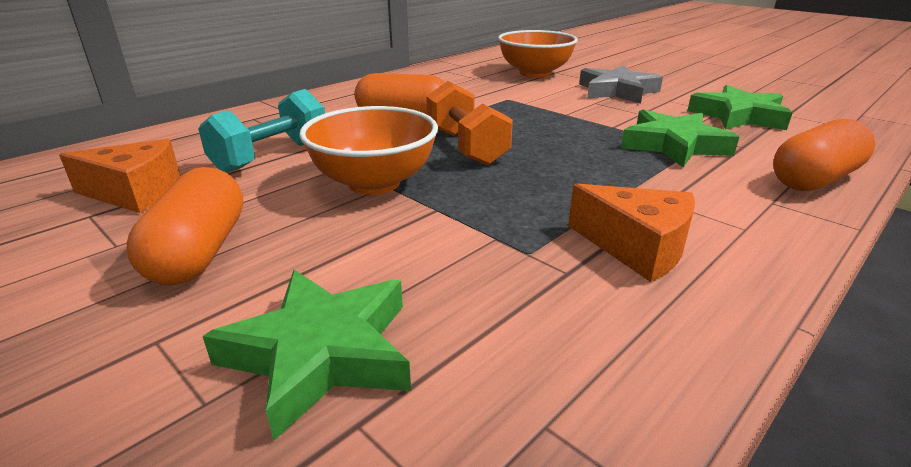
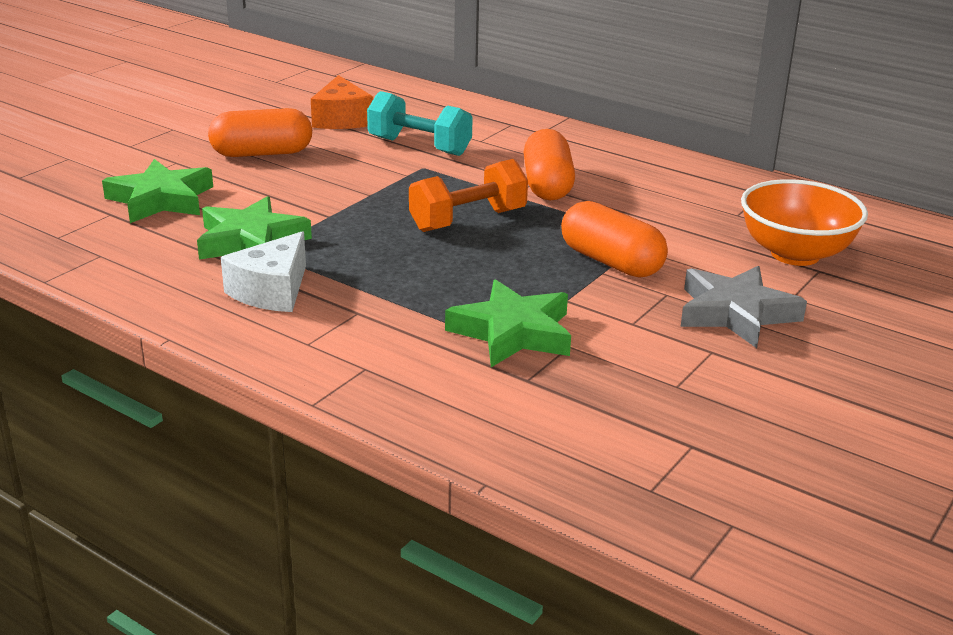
camera: 80 degrees right, 0 degrees up
orange bowl [299,106,438,195] -> none
orange cheese [568,184,695,282] -> white cheese [221,231,306,312]
green star [687,85,792,130] -> green star moved to [197,196,312,259]
orange capsule [773,119,875,191] -> orange capsule moved to [561,201,668,278]

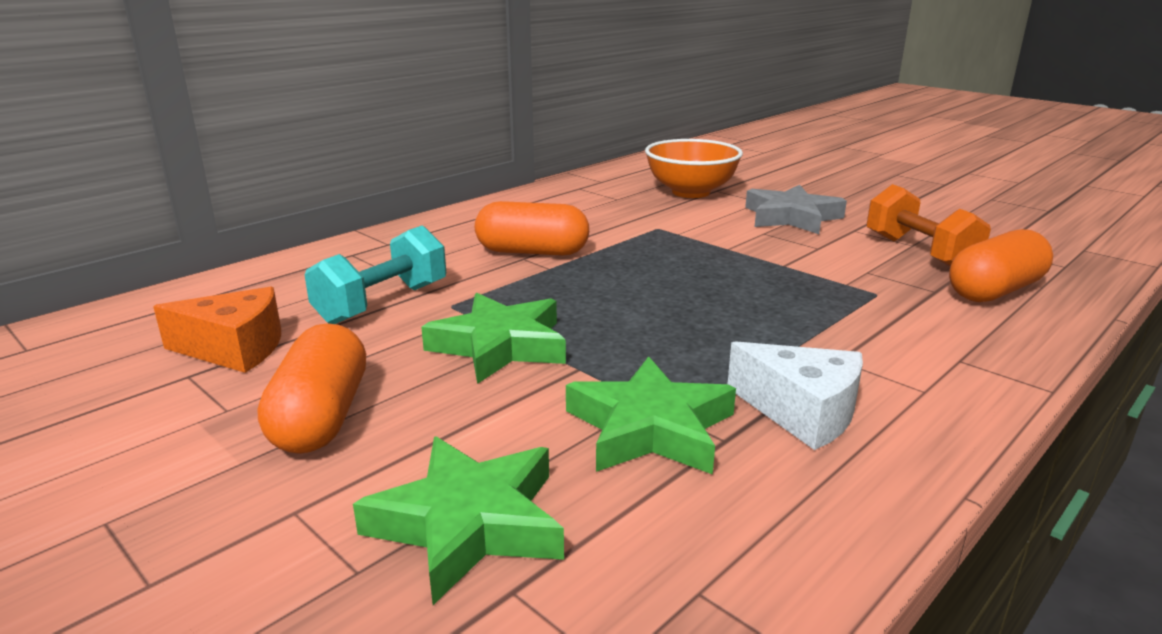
camera: 80 degrees left, 5 degrees down
orange dumbbell [409,159,528,232] -> orange dumbbell moved to [867,184,991,266]
green star [445,279,571,367] -> green star moved to [421,293,566,384]
orange capsule [561,201,668,278] -> orange capsule moved to [949,229,1053,302]

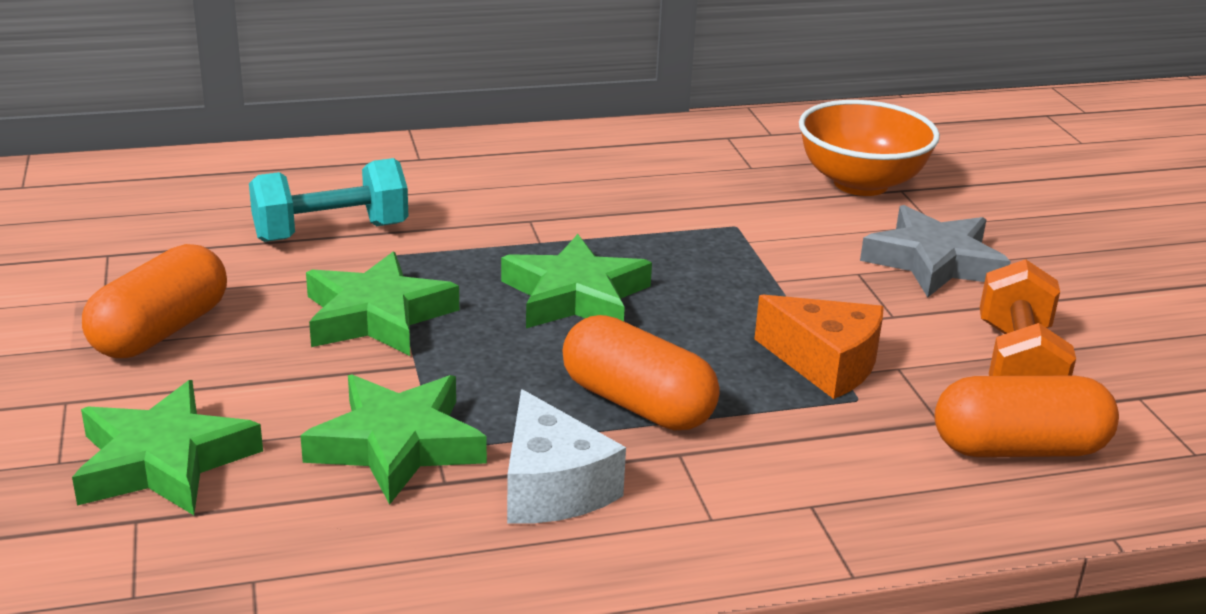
camera: 30 degrees right, 5 degrees up
orange cheese [153,287,281,373] -> orange cheese moved to [754,295,884,399]
orange capsule [475,201,589,256] -> orange capsule moved to [563,315,720,430]
none -> green star [501,234,652,328]

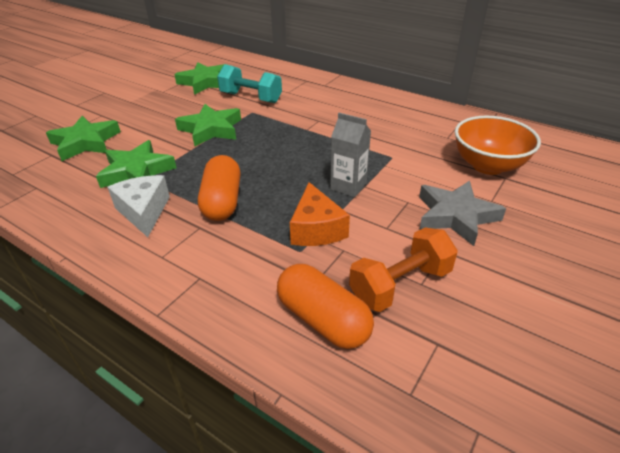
camera: 50 degrees right, 10 degrees up
orange capsule [82,244,227,358] -> none
green star [501,234,652,328] -> green star moved to [174,62,227,95]
white cheese [507,389,626,524] -> white cheese turned 135 degrees clockwise [108,175,170,237]
none -> grey carton [330,113,371,197]

